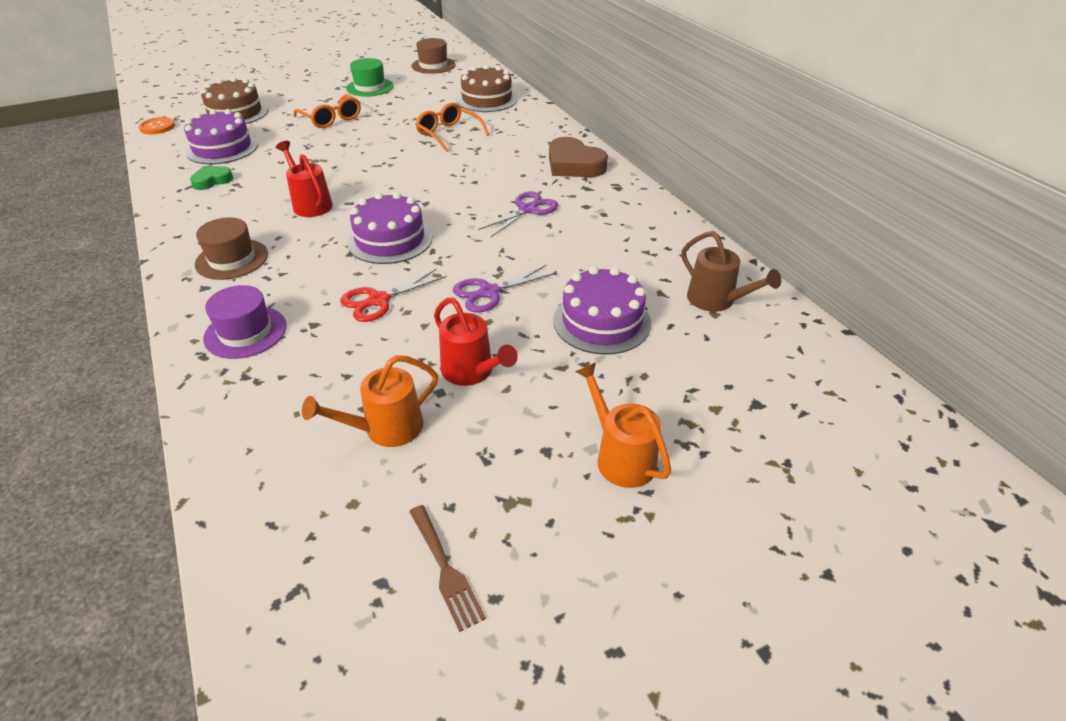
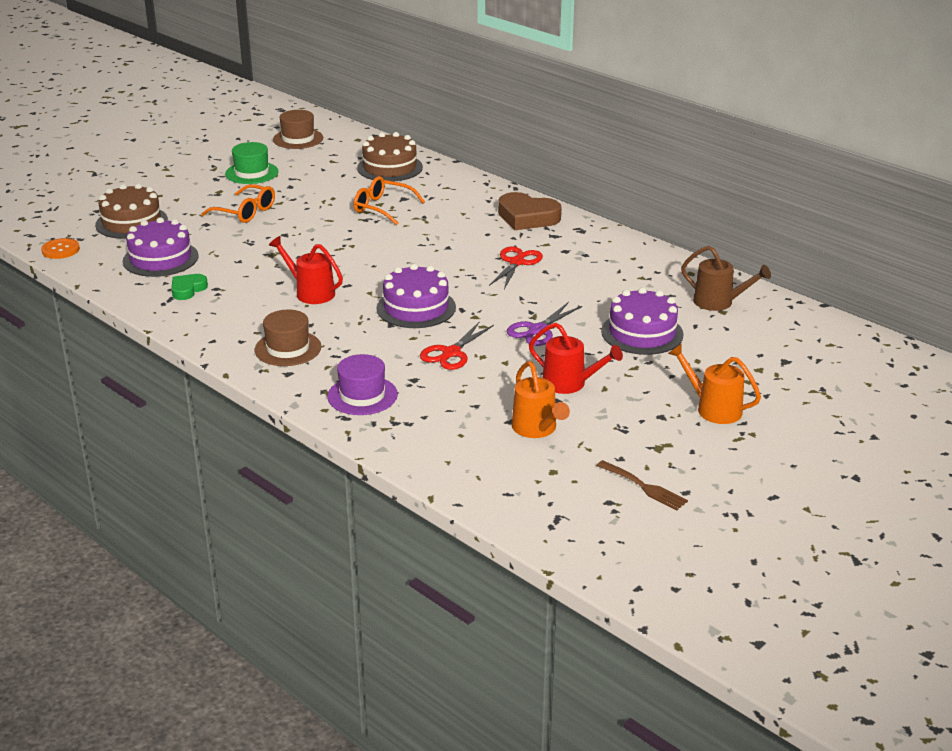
camera: 20 degrees left, 10 degrees down
orange watering can [302,355,438,447] -> orange watering can turned 60 degrees counterclockwise [512,361,570,438]
purple scissors [479,191,558,237] -> red scissors [489,246,543,289]

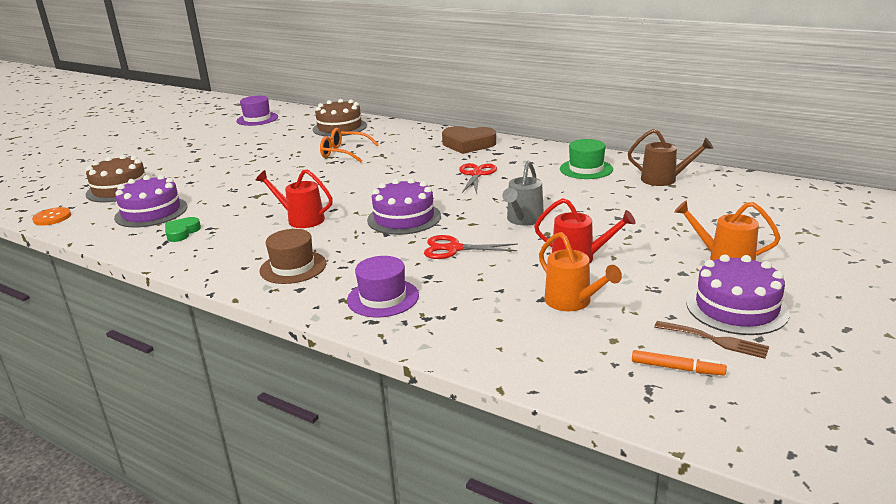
camera: 10 degrees left, 5 degrees down
orange glasses [201,184,275,223] -> none
green hat [225,142,278,184] -> green hat moved to [560,139,613,179]
brown hat [273,110,323,149] -> purple hat [237,96,278,126]
red scissors [420,321,494,370] -> red scissors turned 75 degrees clockwise [424,235,518,259]
purple scissors [507,302,582,346] -> grey watering can [502,161,544,226]
purple cake [601,287,684,355] -> purple cake moved to [686,254,790,335]
none -> orange marker [632,350,727,375]

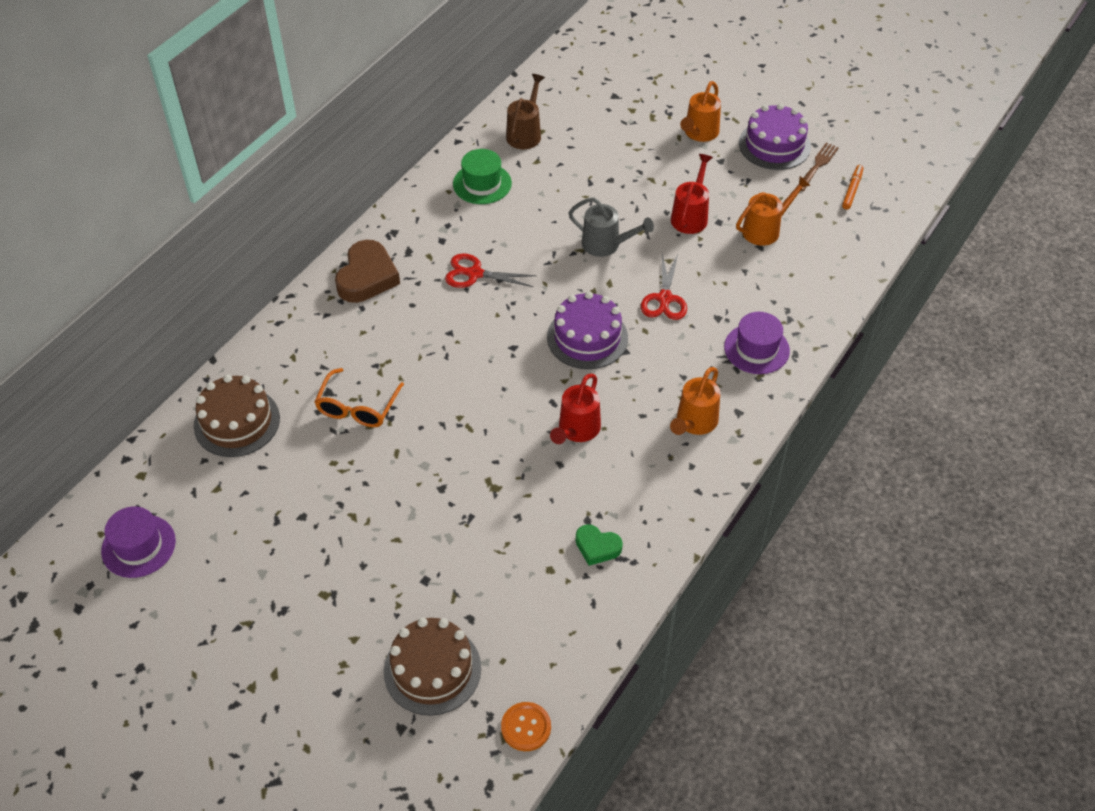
camera: 90 degrees left, 25 degrees up
purple cake [114,175,188,228] -> none
brown hat [260,229,326,284] -> orange watering can [670,367,720,435]

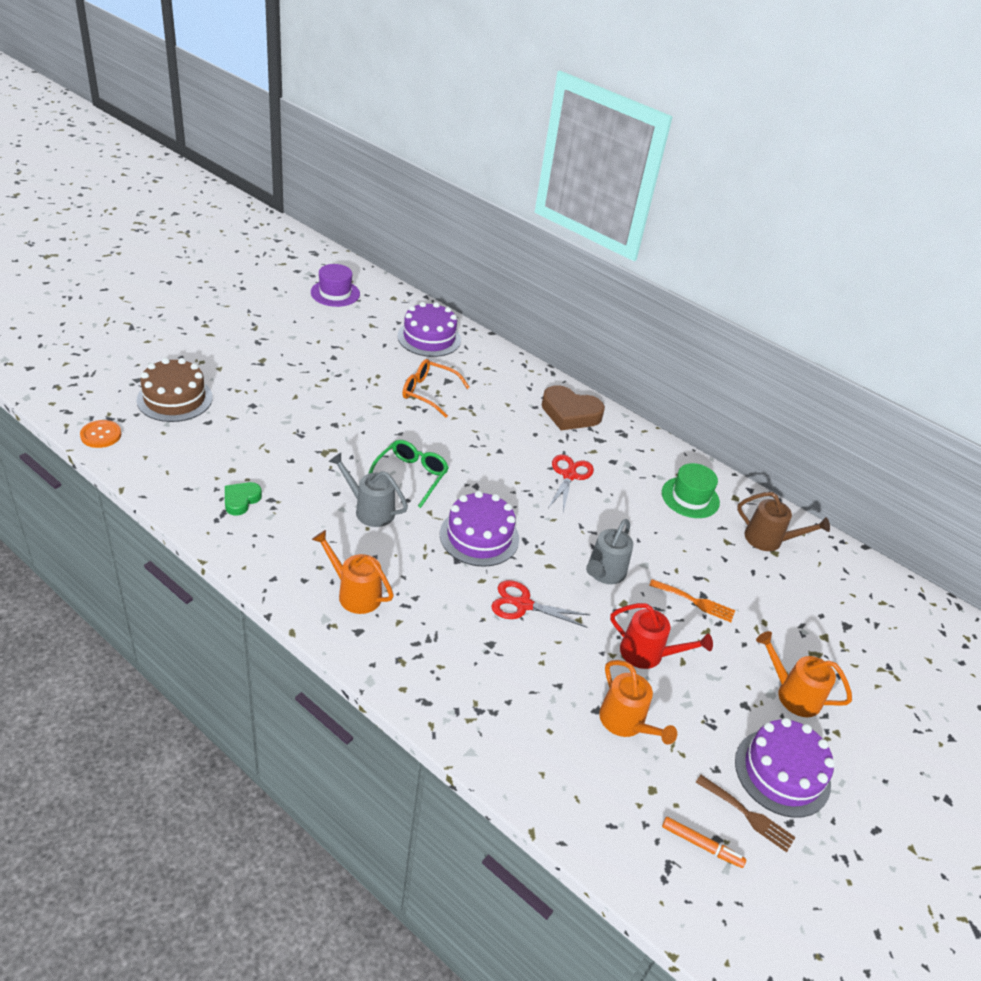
camera: 90 degrees right, 10 degrees down
brown cake [194,375,280,457] -> purple cake [397,302,461,357]
red watering can [550,373,601,444] -> grey watering can [329,453,408,527]
purple hat [724,312,790,374] -> none
none -> green glasses [368,440,449,508]
none -> orange fork [649,579,735,622]

